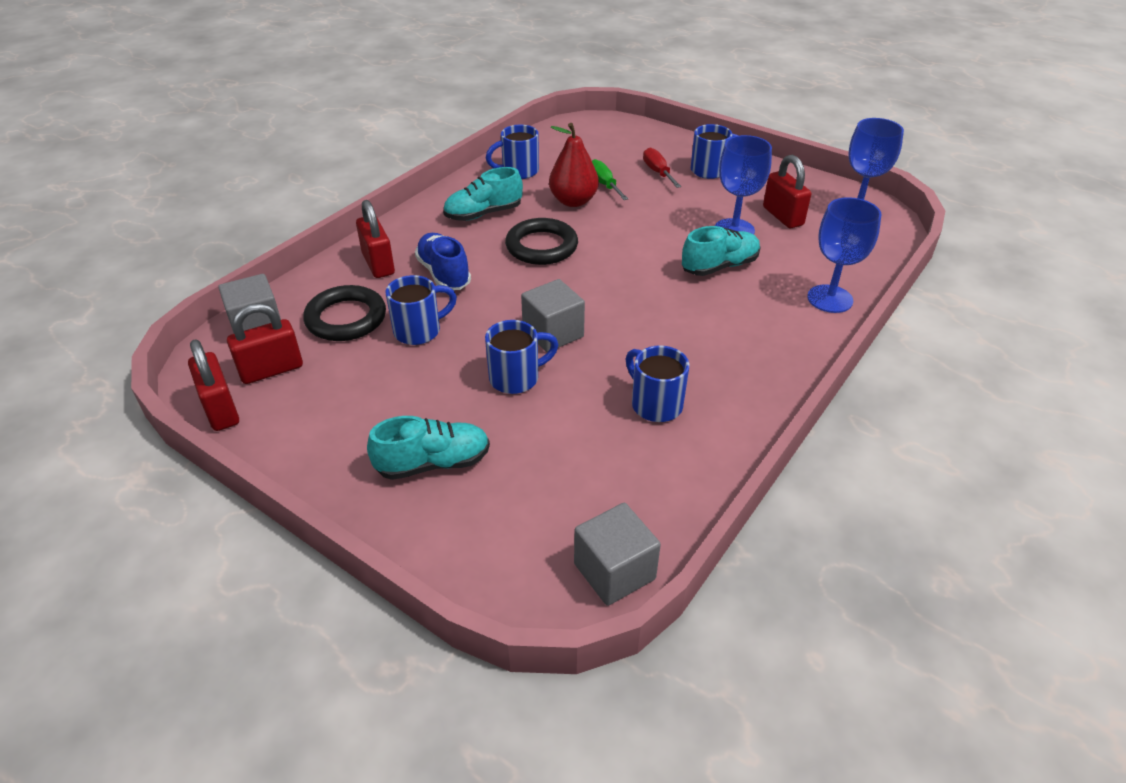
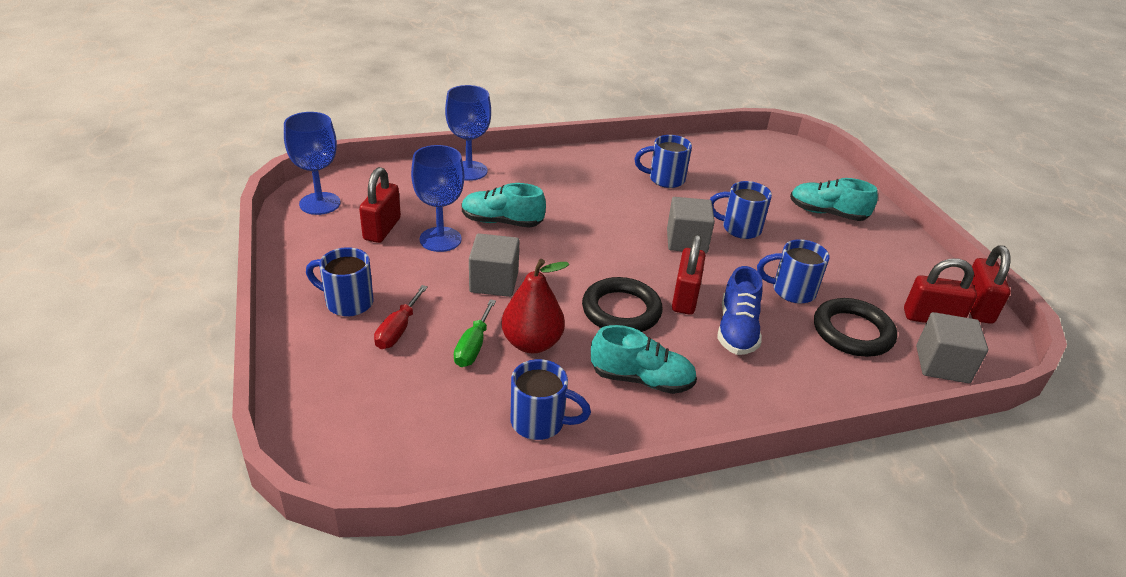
camera: 145 degrees left, 5 degrees down
red padlock [356,200,395,278] -> red padlock moved to [672,235,706,315]
grey cube [574,503,661,606] -> grey cube moved to [469,233,520,297]
blue mug [626,345,689,422] -> blue mug turned 90 degrees clockwise [634,135,692,188]

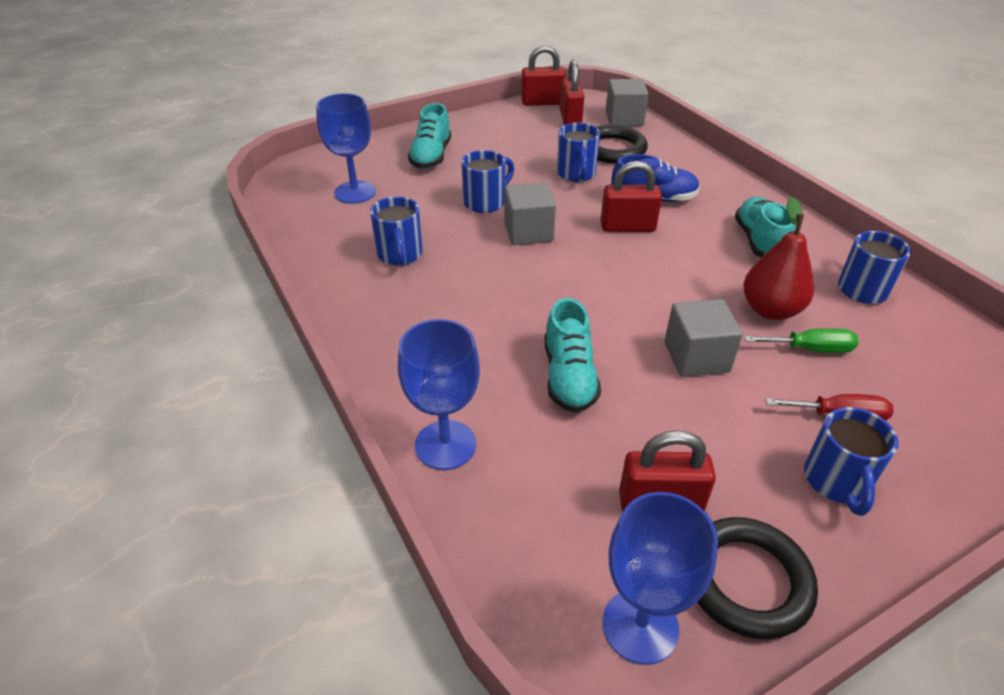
camera: 100 degrees left, 5 degrees up
blue goblet [411,145,464,252] -> blue goblet moved to [316,93,376,204]
black ring [582,277,663,332] -> black ring moved to [697,517,818,639]
blue mug [710,181,772,239] -> blue mug turned 135 degrees counterclockwise [461,150,514,213]

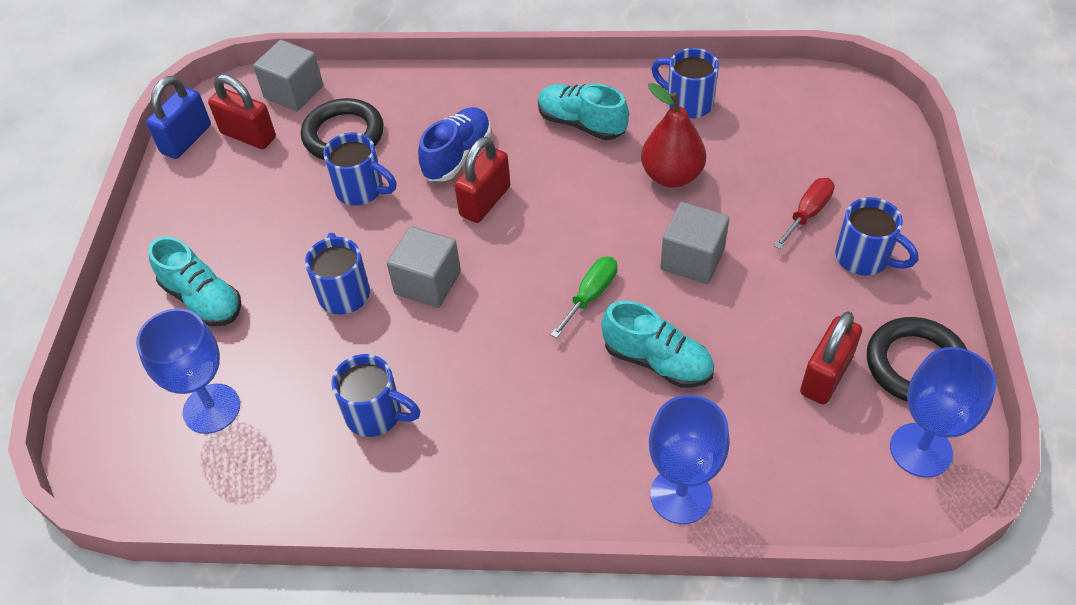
camera: 55 degrees left, 10 degrees up
red padlock [521,45,566,106] -> blue padlock [146,76,211,159]
green screwdriver [744,328,859,353] -> green screwdriver moved to [551,256,617,338]

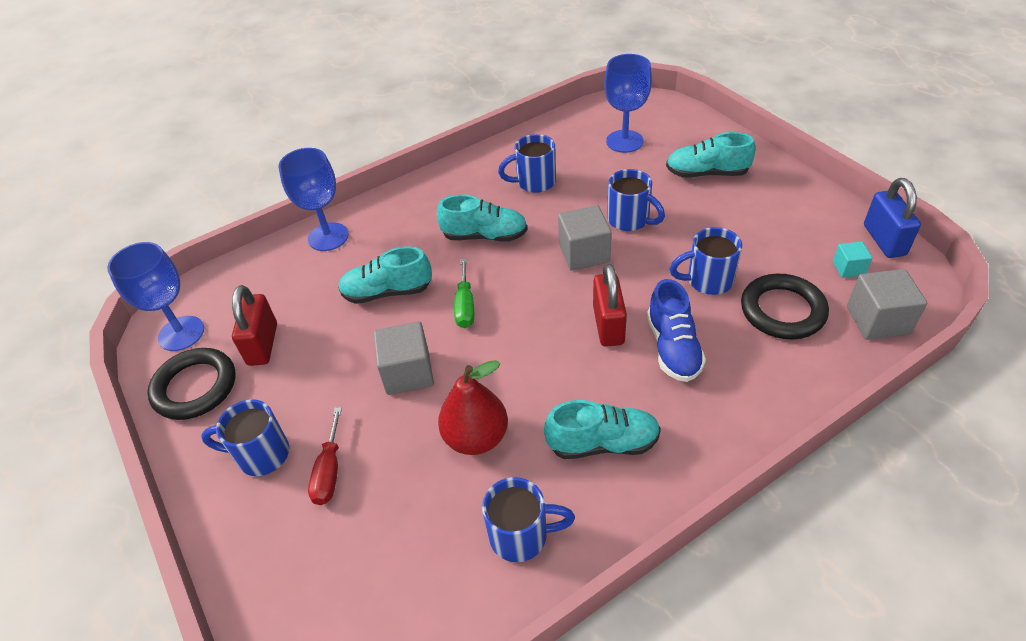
camera: 145 degrees right, 5 degrees down
red padlock [208,74,276,149] -> turquoise cube [833,241,872,278]
none -> turquoise shoe [437,194,528,242]

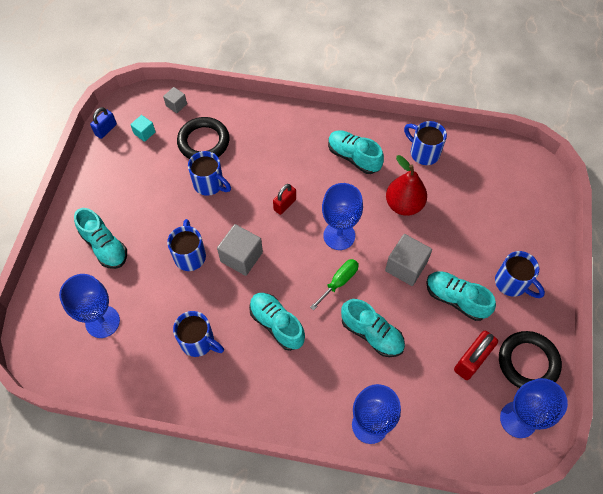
camera: 140 degrees left, 15 degrees up
red screwdriver [308,407,342,505] -> none
red padlock [593,263,627,347] -> red padlock [273,184,296,215], size x0.65
blue shoe [647,279,706,382] -> none
grey cube [847,269,927,340] -> grey cube [163,87,187,113], size x0.56
blue padlock [864,178,921,258] -> blue padlock [90,107,117,139], size x0.65
none -> blue goblet [322,183,363,250]
none -> turquoise shoe [426,271,496,321]

